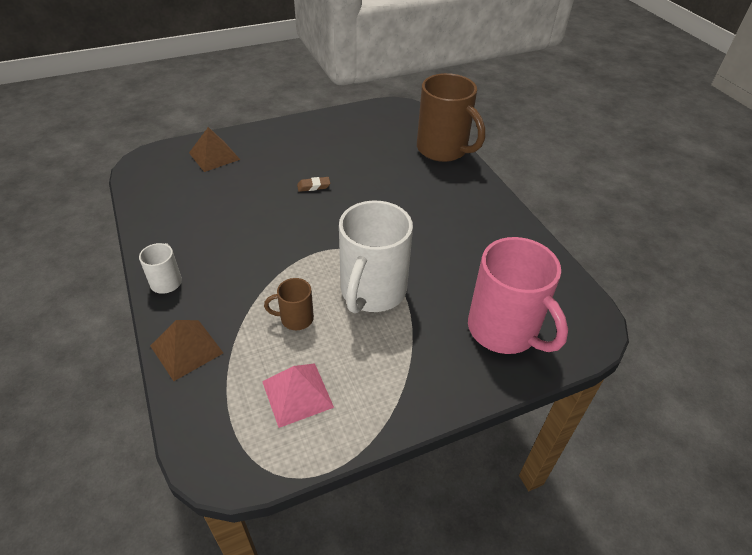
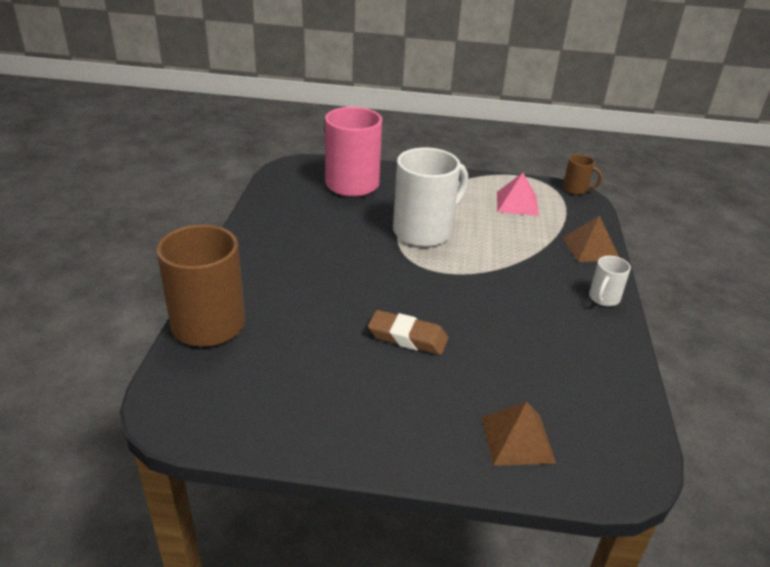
camera: 150 degrees left, 10 degrees down
brown mug [264,278,314,330] -> brown mug moved to [563,154,602,195]
brown eraser [297,177,330,192] -> brown eraser [368,310,448,355], size x1.82

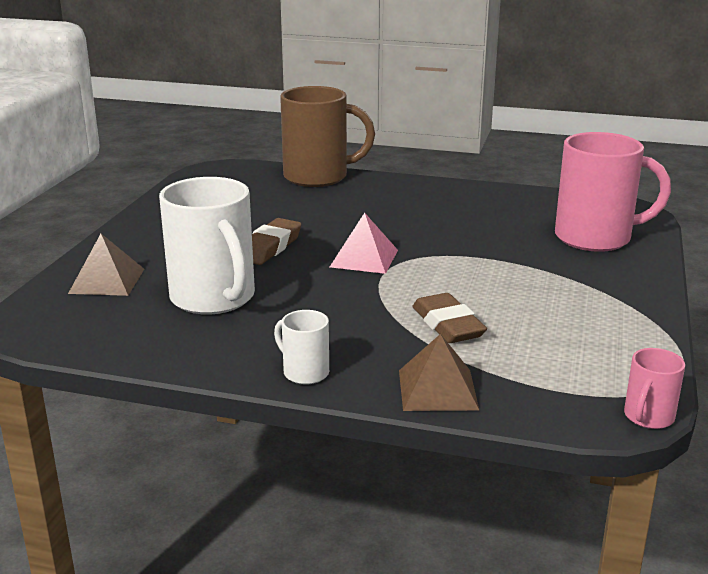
camera: 100 degrees right, 10 degrees down
white mug [393,148,468,247] -> white mug moved to [159,177,255,315]
pink pyramid [497,173,539,216] -> pink pyramid moved to [330,213,398,274]
brown mug [563,154,602,195] -> pink mug [624,348,685,429]
none -> brown eraser [412,293,487,343]

